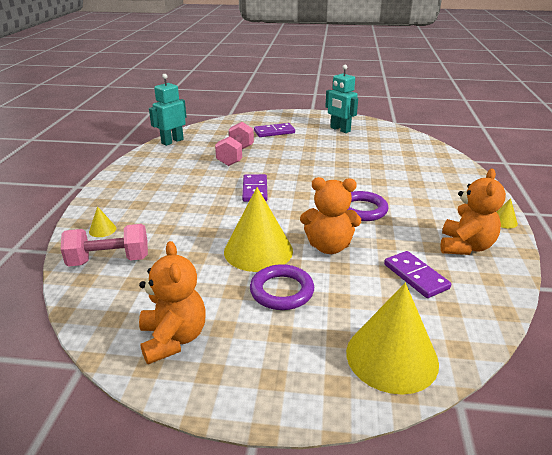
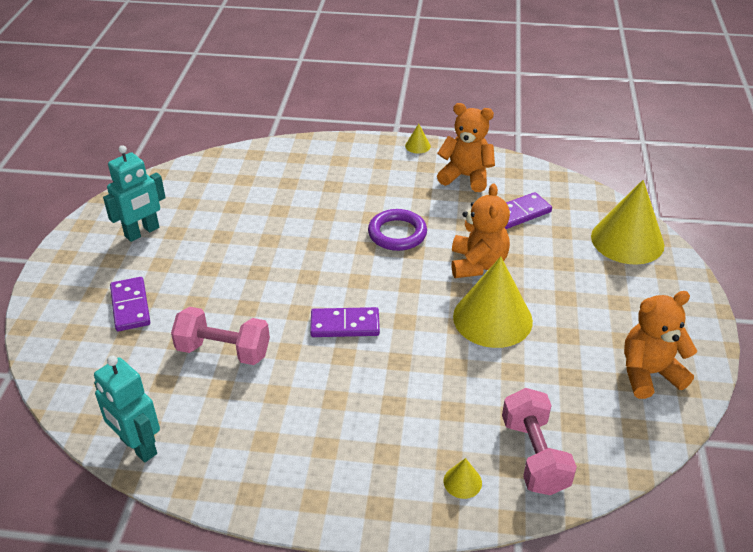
camera: 90 degrees left, 10 degrees up
purple ring [250,264,314,310] -> none

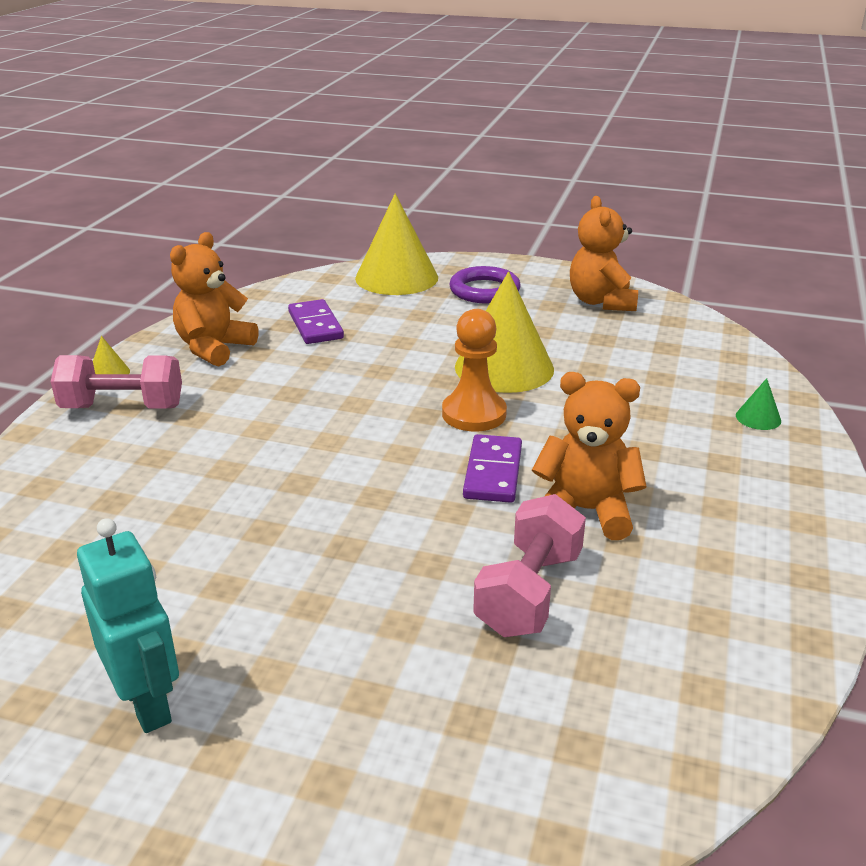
camera: 80 degrees left, 10 degrees down
turquoise robot [94,356,160,463] -> none
purple domino [110,277,150,331] -> none
purple ring [368,209,427,251] -> purple ring moved to [449,266,520,304]
yellow cone [444,458,482,499] -> green cone [736,378,781,430]
orange teddy bear [452,183,510,278] -> orange teddy bear moved to [532,372,646,540]
pink dumbbell [502,388,577,495] -> pink dumbbell moved to [51,355,182,408]
none -> orange pawn [442,309,507,431]

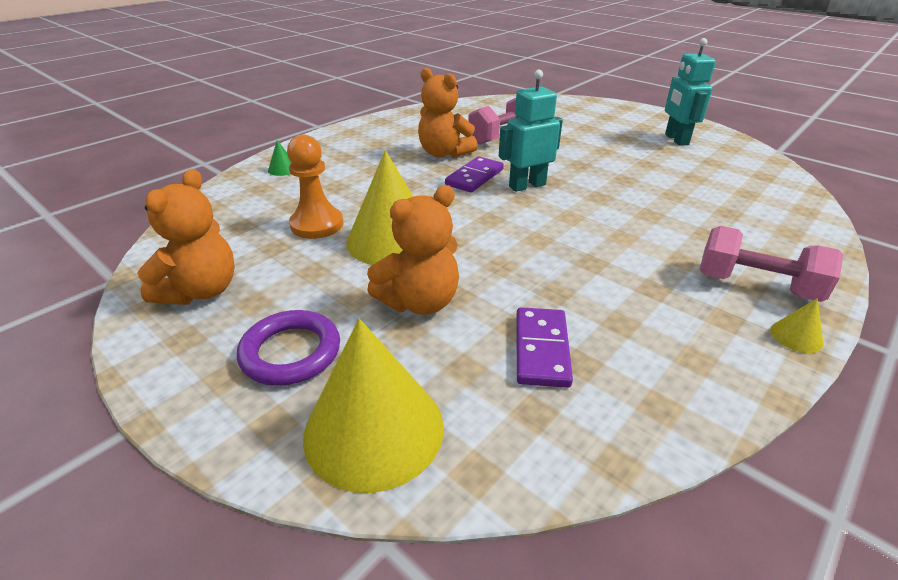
camera: 155 degrees left, 5 degrees up
orange teddy bear [170,232,259,367] -> orange teddy bear moved to [367,185,459,315]
orange pawn [442,309,507,431] -> orange pawn moved to [287,134,344,239]
none -> turquoise robot [499,70,563,192]

